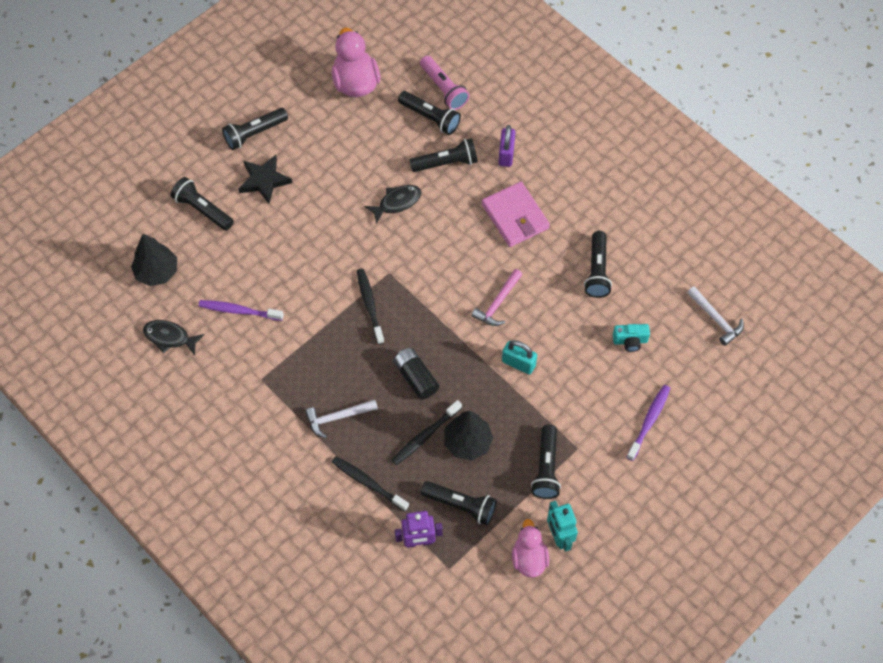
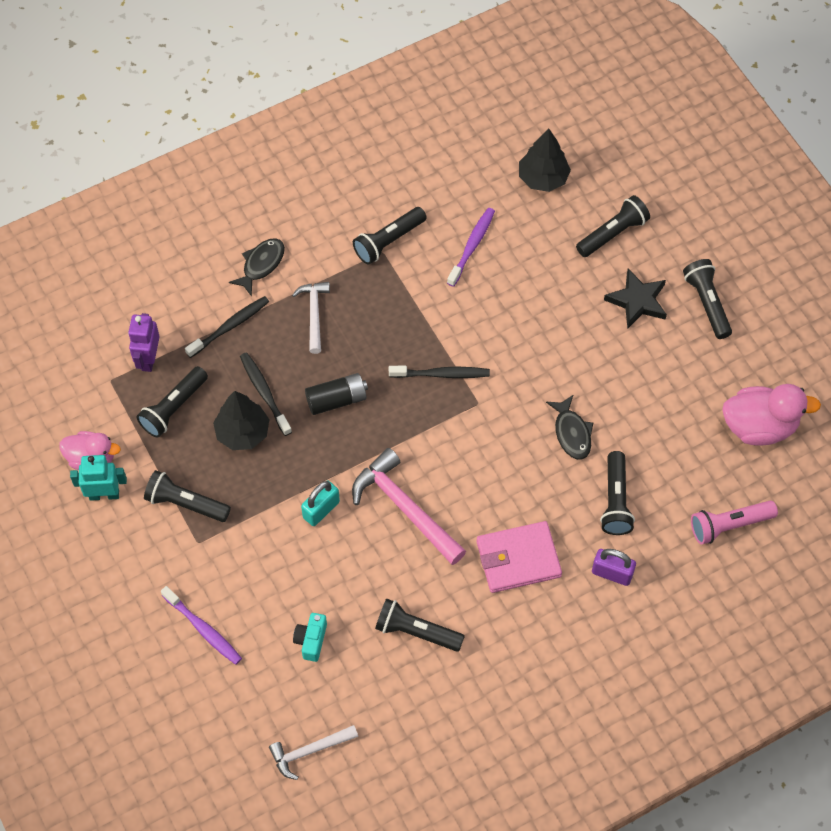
camera: 105 degrees right, 0 degrees up
black fish [143,320,205,355] -> black fish moved to [229,238,285,297]
black flashlight [398,91,461,135] -> black flashlight moved to [353,207,427,265]
pink hammer [472,269,522,326] -> pink hammer [352,448,466,565], size x1.65

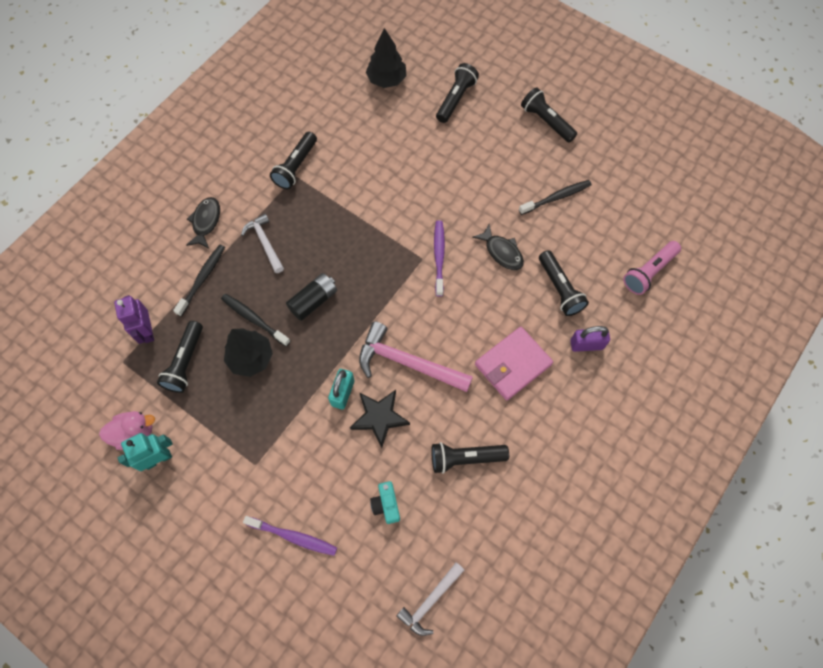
camera: 25 degrees left, 5 degrees up
black flashlight [144,470,231,522] -> none
black toothbrush [389,366,490,378] -> black toothbrush moved to [519,180,592,215]
purple toothbrush [447,208,495,287] -> purple toothbrush moved to [434,221,445,297]
black star [604,269,667,328] -> black star moved to [350,390,410,448]
pink duck [722,384,821,446] -> none

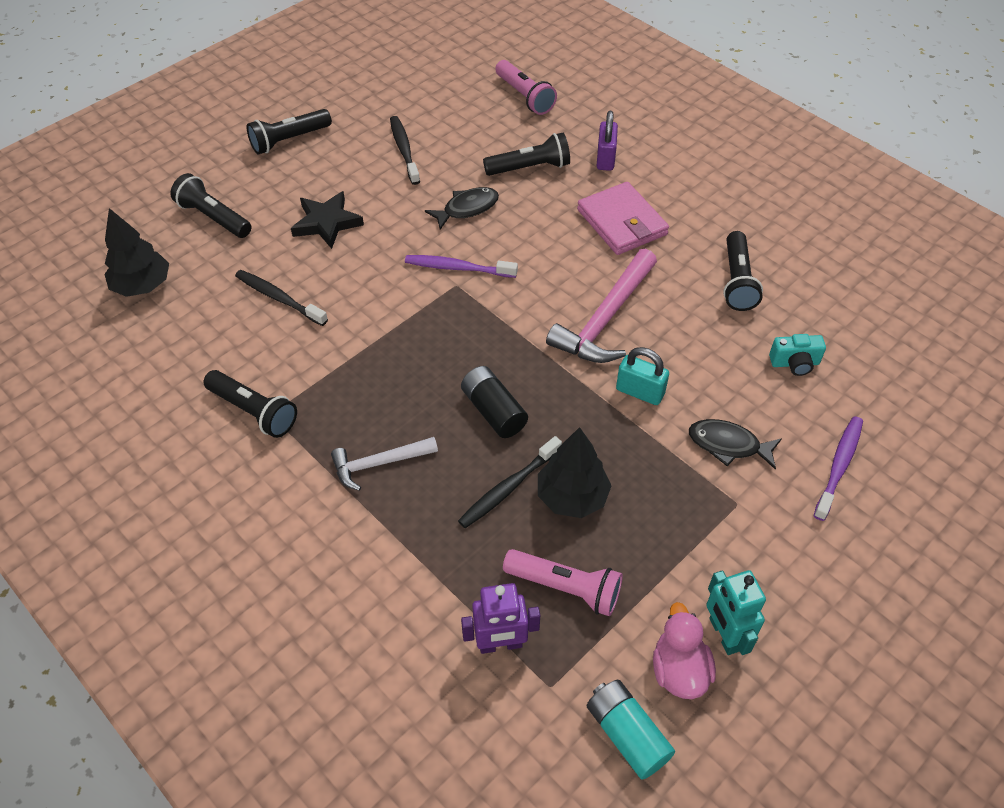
camera: 80 degrees left, 15 degrees down
black flashlight [157,321,203,393] -> pink flashlight [503,549,623,616]
black toothbrush [173,245,225,317] -> black toothbrush moved to [235,270,328,326]
black fish [186,197,220,249] -> black fish moved to [689,419,782,469]
black star [350,390,410,448] -> black star moved to [291,191,364,249]
white hammer [396,562,465,636] -> none
none -> turquoise battery [587,680,675,779]

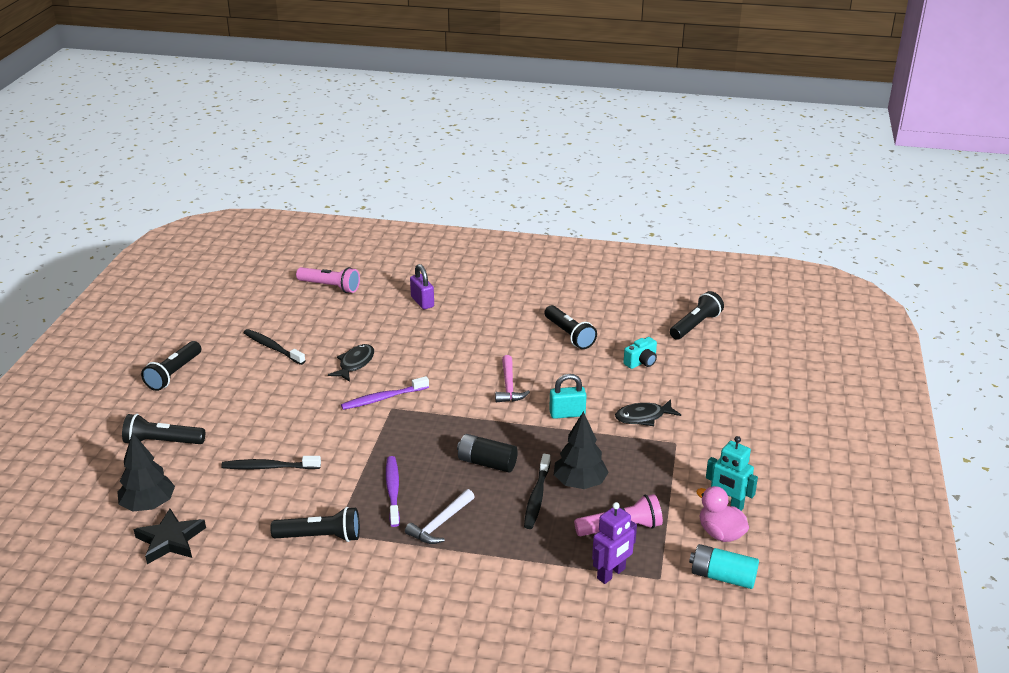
camera: 35 degrees left, 20 degrees down
black star [291,191,364,249] -> black star moved to [134,509,206,564]
black flashlight [483,133,570,176] -> black flashlight moved to [670,291,724,340]
pink hammer [546,249,657,363] -> pink hammer [495,355,530,403], size x0.60
pink wallet [577,182,669,255] -> none
purple toothbrush [814,416,863,521] -> purple toothbrush moved to [386,456,400,527]

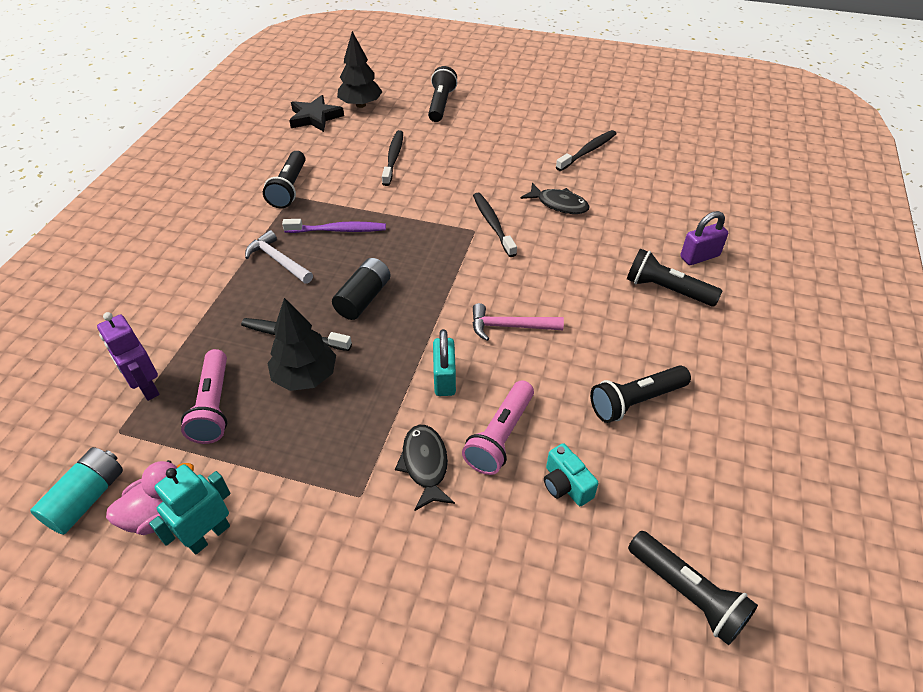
camera: 95 degrees right, 15 degrees up
black flashlight [141,341,201,391] -> black flashlight moved to [627,249,722,306]
pink flashlight [296,267,360,293] -> pink flashlight moved to [462,380,534,475]
purple toothbrush [341,376,429,410] -> black toothbrush [473,193,517,257]

